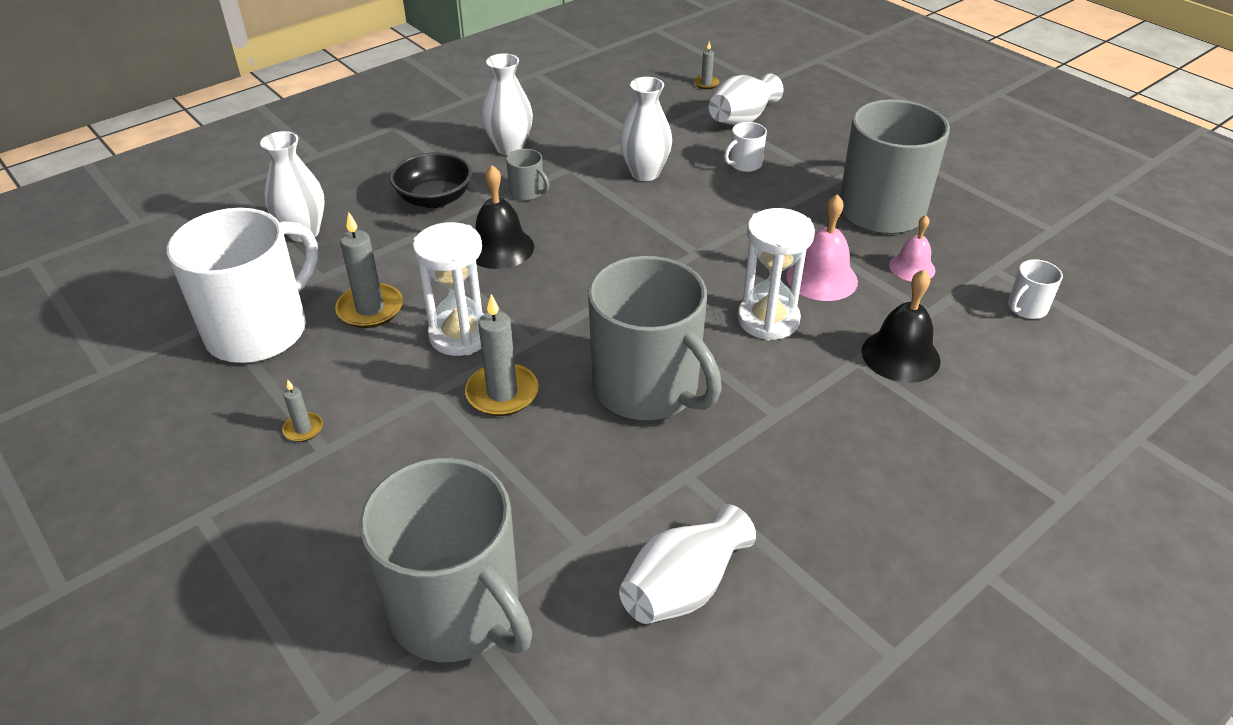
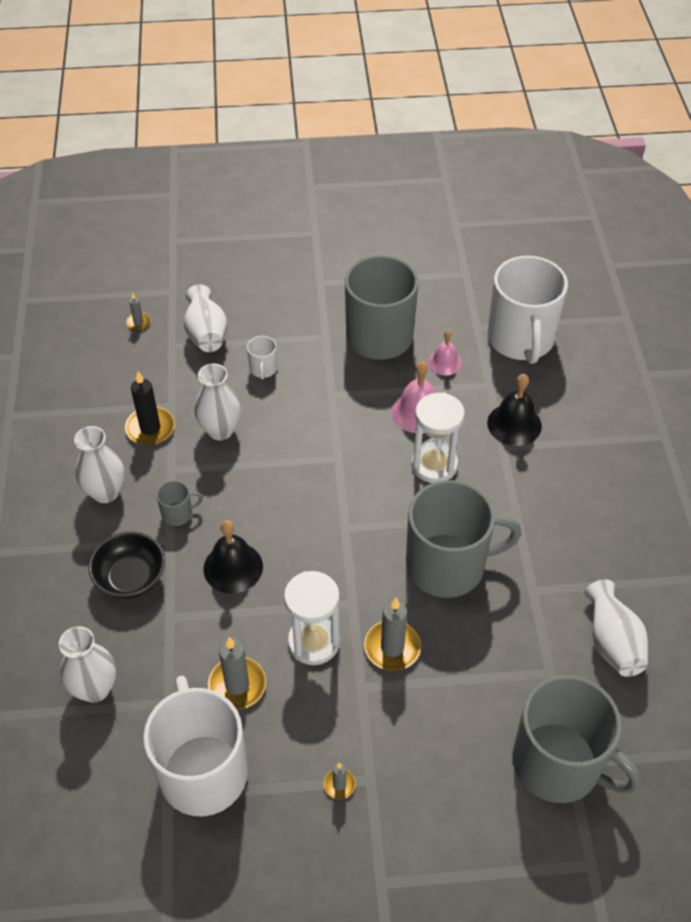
camera: 55 degrees left, 10 degrees up
grey mug [359,458,533,662] -> grey mug turned 45 degrees clockwise [512,675,641,803]
white mug [1008,259,1063,319] -> white mug [488,256,568,364], size x2.47
none -> black candle [125,372,175,445]

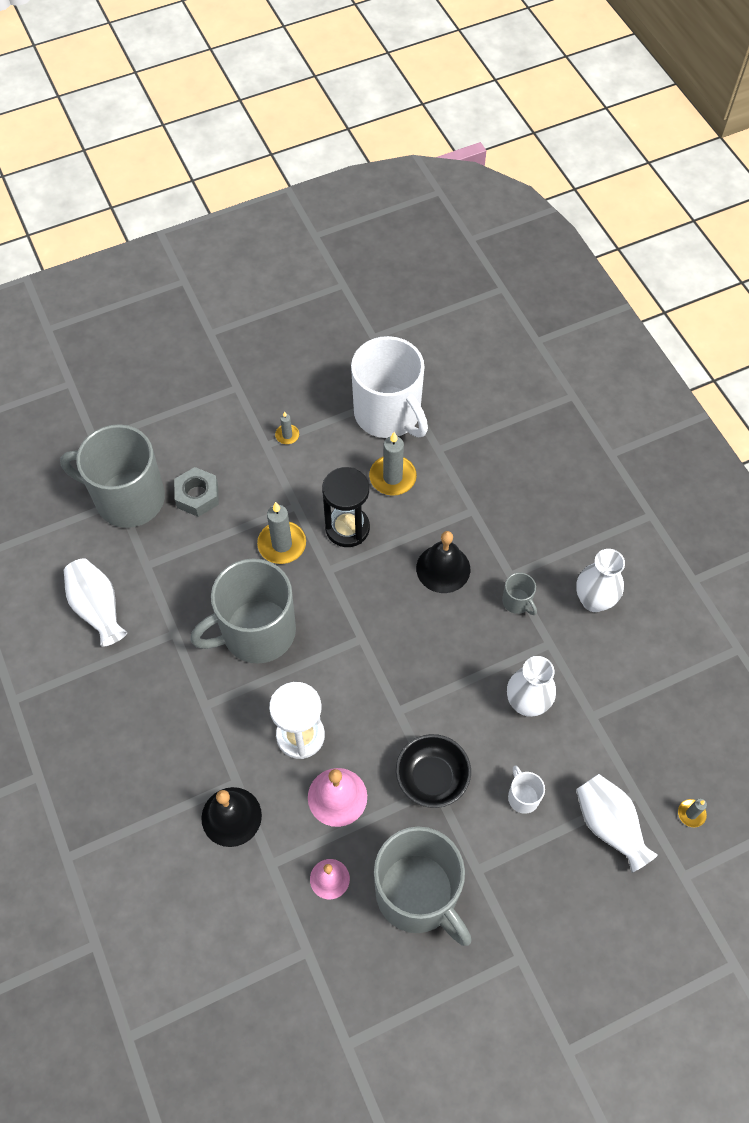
camera: 160 degrees right, 10 degrees up
white vase [59,626,116,703] -> none
black bowl [88,532,165,599] -> black bowl moved to [396,734,471,808]
black candle [125,372,175,445] -> none
grey mug [156,481,203,526] -> grey mug turned 90 degrees counterclockwise [502,572,537,615]
white hourglass [284,571,340,665] -> black hourglass [322,467,370,547]
white mug [488,256,568,364] -> none
none -> grey nut [174,467,219,517]

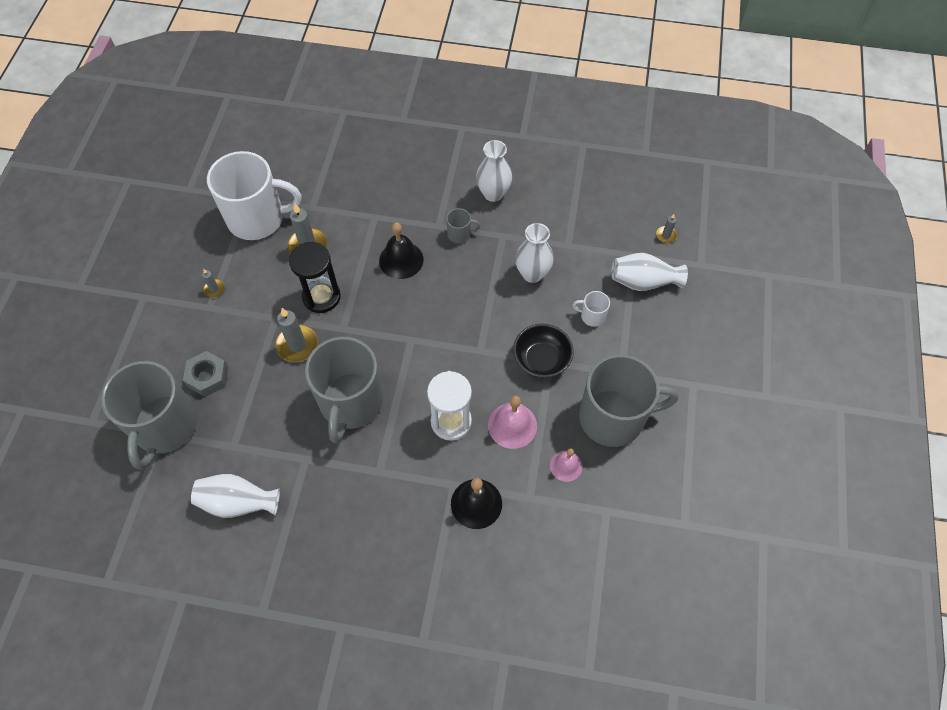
camera: 55 degrees left, 0 degrees up
grey mug [60,424,165,528] -> grey mug turned 45 degrees counterclockwise [101,361,197,469]

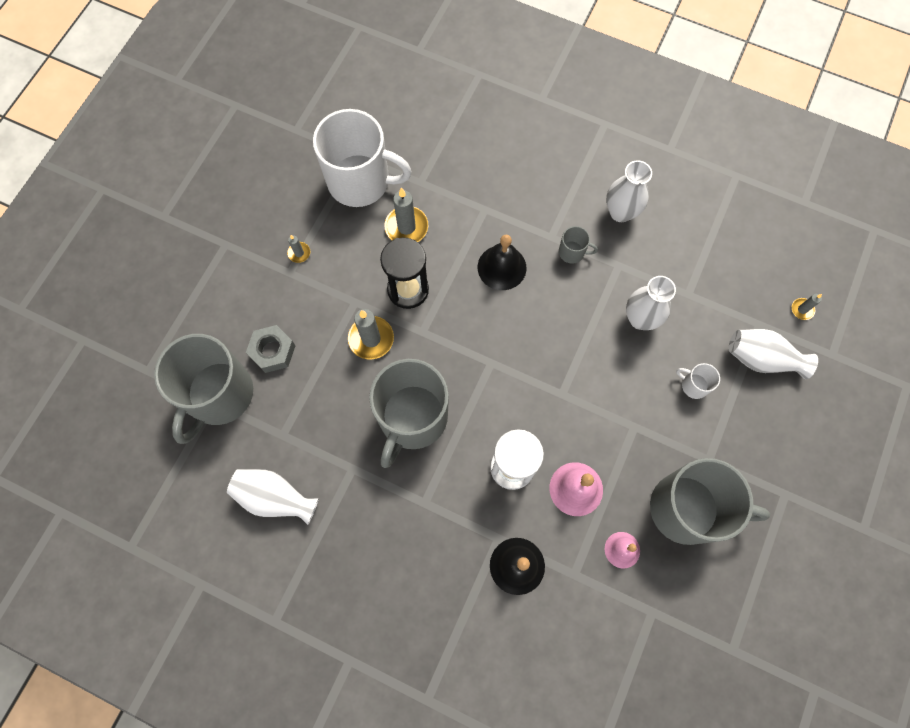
camera: 15 degrees right, 10 degrees up
black bowl [513,324,574,378] -> none

